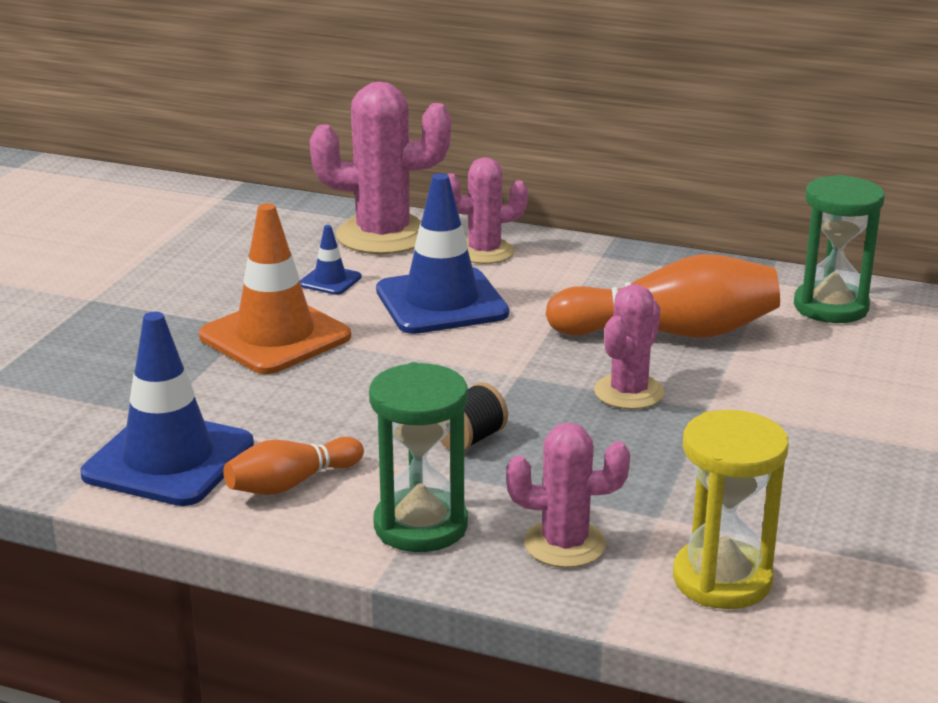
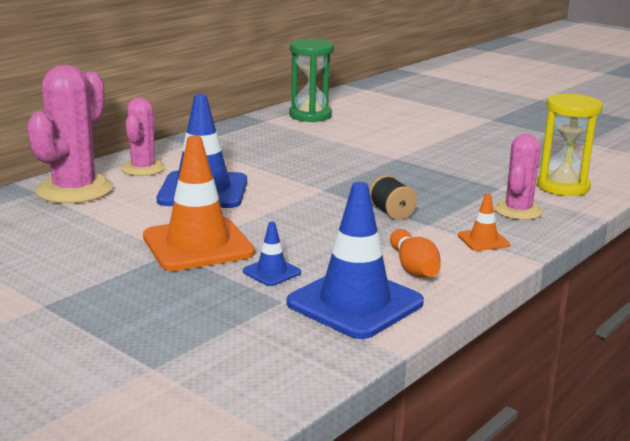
camera: 70 degrees left, 5 degrees down
blue traffic cone [300,225,362,295] -> blue traffic cone moved to [243,221,301,286]
green hourglass [369,362,468,552] -> orange traffic cone [458,193,510,251]
orange bowling pin [545,254,780,338] -> none
pink cactus [594,284,664,409] -> none

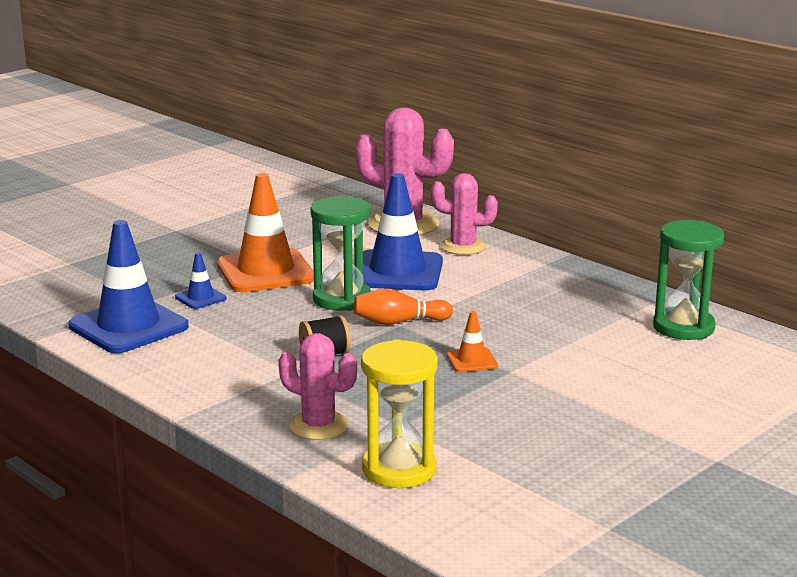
camera: 95 degrees right, 0 degrees up
orange bowling pin [390,229,441,277] -> orange bowling pin moved to [354,289,453,325]
orange traffic cone [458,193,510,251] -> orange traffic cone moved to [447,311,498,372]
none -> green hourglass [310,196,371,311]

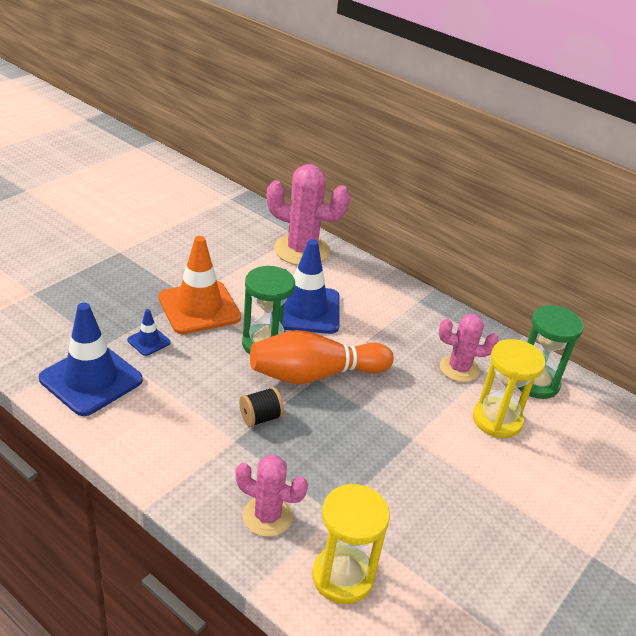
camera: 10 degrees left, 15 degrees up
orange bowling pin [354,289,453,325] -> orange bowling pin [250,330,394,384], size x1.81
pink cactus [431,173,498,255] -> pink cactus moved to [439,314,499,382]
orange traffic cone [447,311,498,372] -> none
none -> yellow hourglass [473,339,545,438]

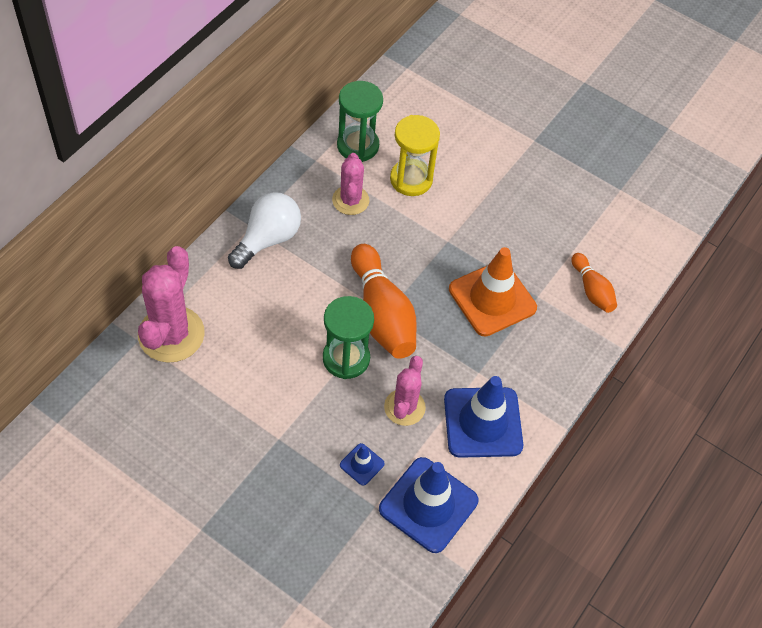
camera: 95 degrees left, 20 degrees up
orange traffic cone [158,236,241,334] -> orange traffic cone moved to [449,247,537,336]
pink cactus [235,455,308,537] -> pink cactus moved to [384,356,426,426]
black spool [239,387,284,427] -> none
blue traffic cone [271,239,340,334] -> blue traffic cone moved to [444,376,523,458]
yellow hourglass [312,483,390,604] -> orange bowling pin [571,253,617,313]
none -> white light bulb [228,192,301,269]

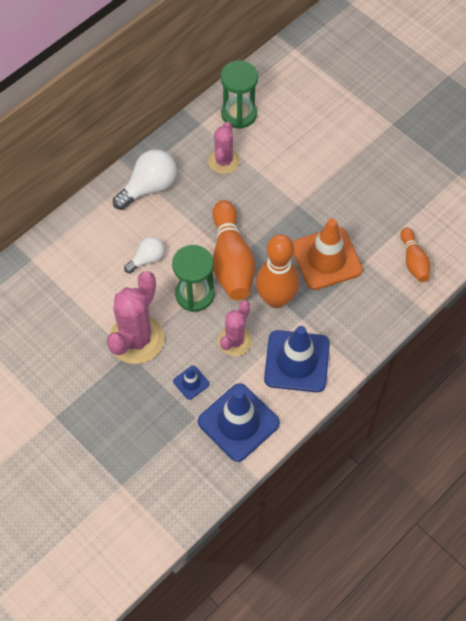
camera: 15 degrees right, 5 degrees up
pink cactus [138,246,205,363] -> pink cactus moved to [107,271,165,364]
yellow hourglass [390,115,440,196] -> none
none -> white light bulb [124,237,165,273]
none -> orange bowling pin [256,234,299,308]

